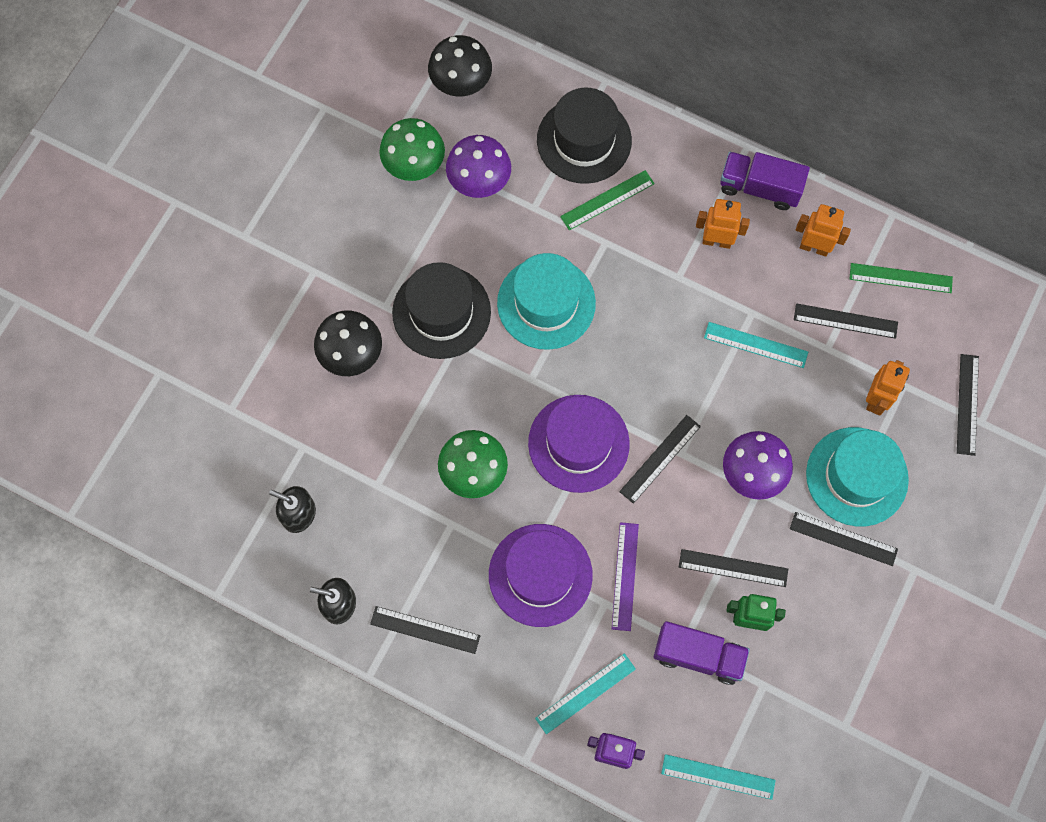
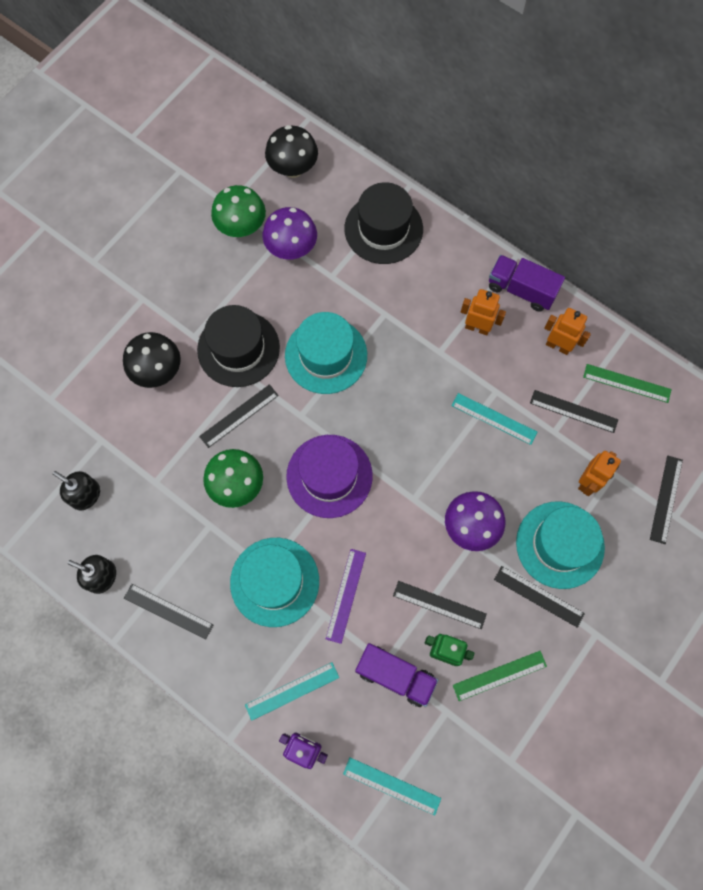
camera: 10 degrees right, 0 degrees up
purple hat [489,524,593,627] -> turquoise hat [230,538,319,627]
green ruler [560,170,655,230] -> green ruler moved to [453,651,547,701]
black ruler [619,415,701,504] -> black ruler moved to [199,384,279,448]

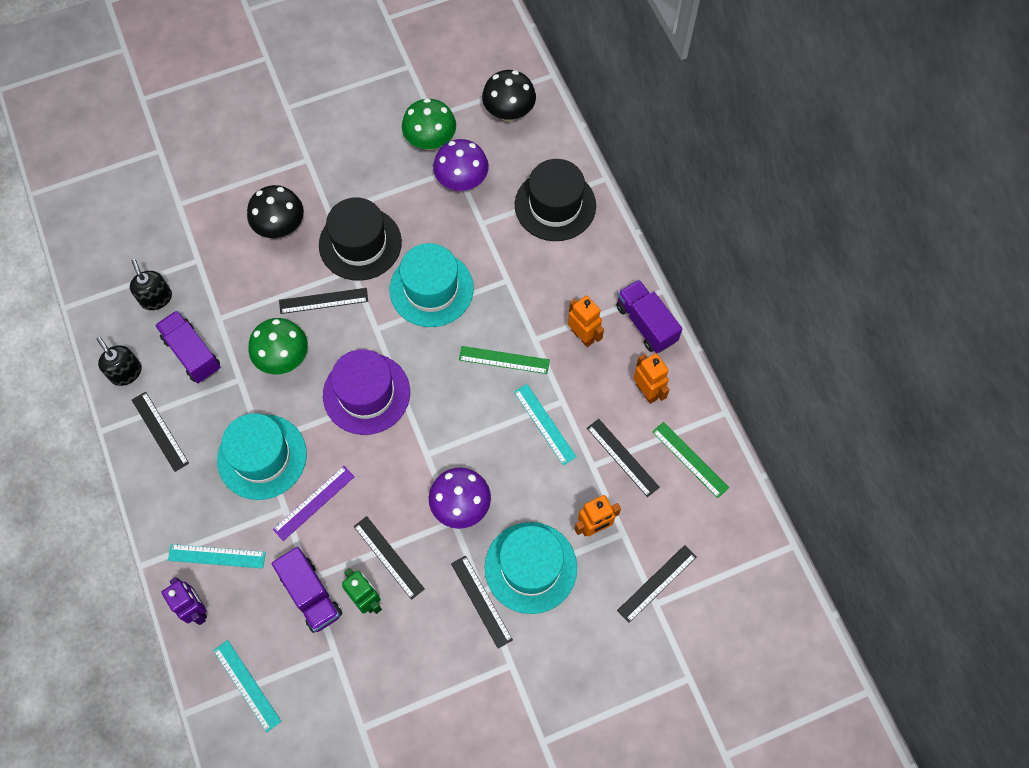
camera: 30 degrees right, 5 degrees down
green ruler [453,651,547,701] -> green ruler moved to [459,346,550,374]
none -> purple truck [155,310,221,383]

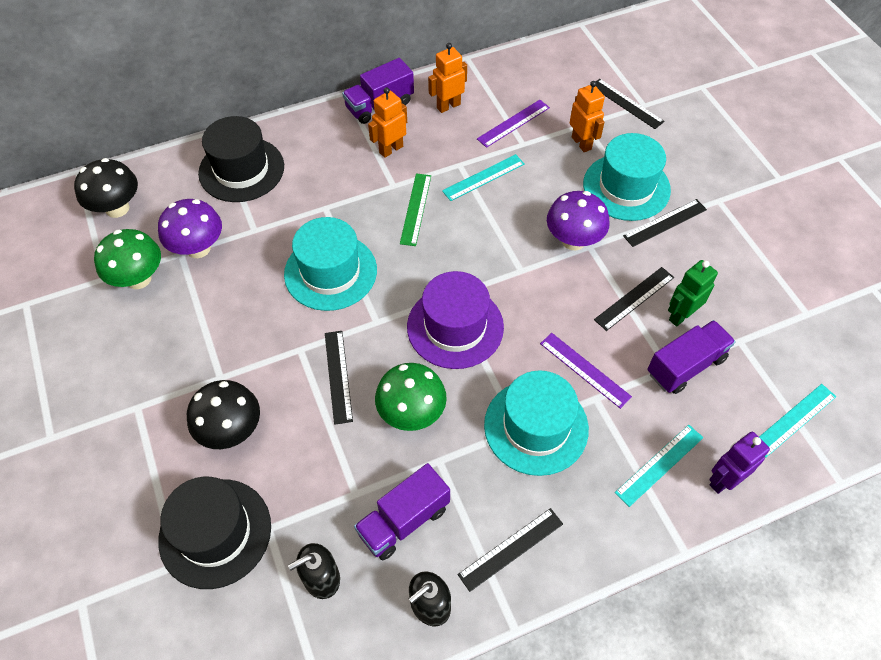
camera: 90 degrees left, 10 degrees down
turquoise ruler [168,544,266,568] -> turquoise ruler turned 45 degrees clockwise [615,425,703,507]
black hat [319,197,402,281] -> black hat moved to [158,477,271,589]
black ruler [587,419,660,497] -> purple ruler [477,100,550,148]
green ruler [652,422,729,498] -> none

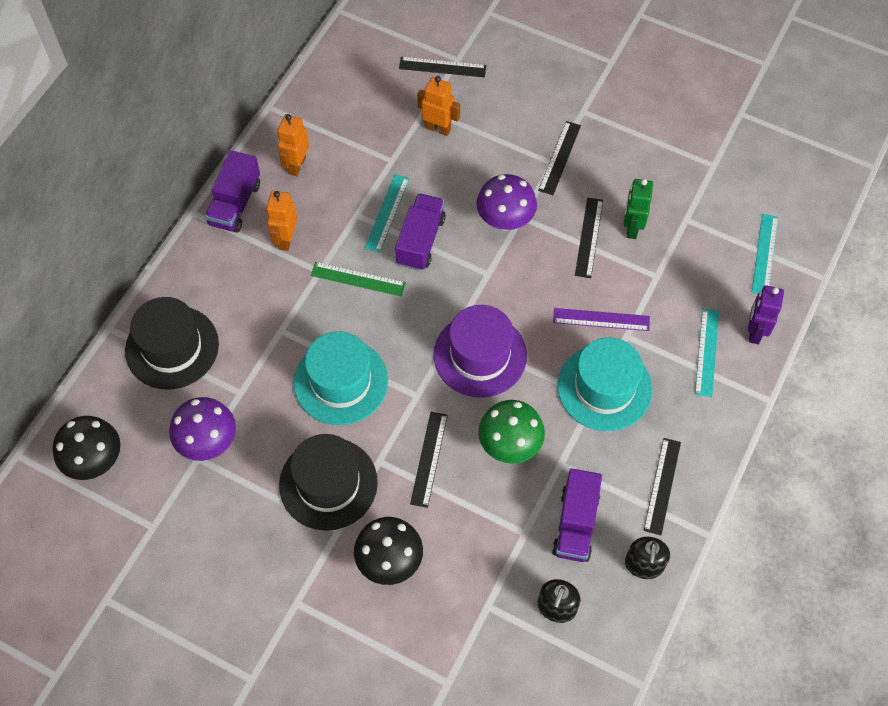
camera: 40 degrees left, 5 degrees up
green mushroom [94,229,161,289] -> none
black hat [158,477,271,589] -> black hat moved to [279,434,378,531]
black ruler [325,331,353,425] -> black ruler turned 60 degrees clockwise [410,412,448,508]
green ruler [400,173,431,246] -> green ruler turned 45 degrees counterclockwise [311,262,406,297]
purple ruler [477,100,550,148] -> none
turquoise hat [583,133,671,221] -> none
purple truck [648,320,736,394] -> purple truck moved to [395,193,446,271]

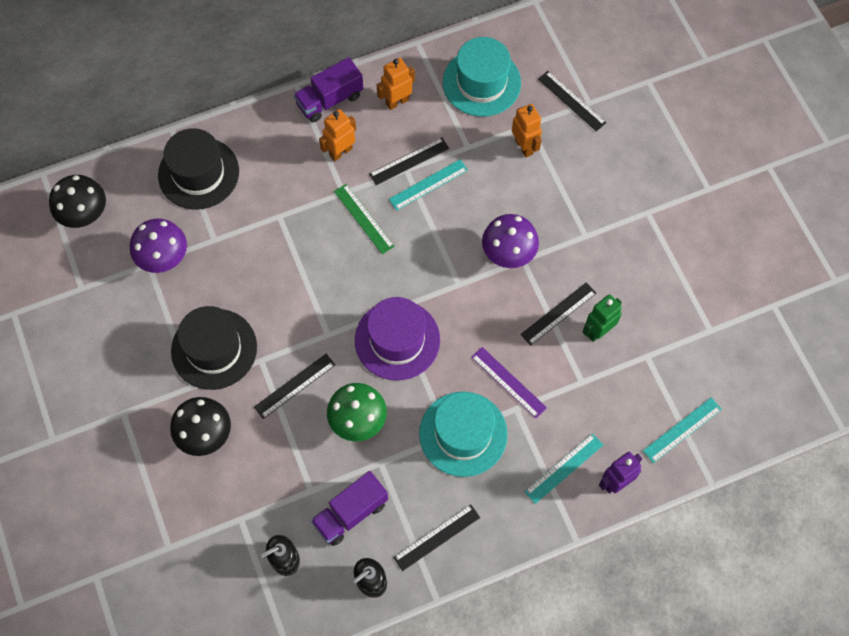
camera: 40 degrees right, 5 degrees up
turquoise hat [294,331,388,425] -> turquoise hat moved to [443,37,521,117]
purple truck [395,193,446,271] -> none
black ruler [538,121,581,195] -> black ruler moved to [369,137,449,185]

